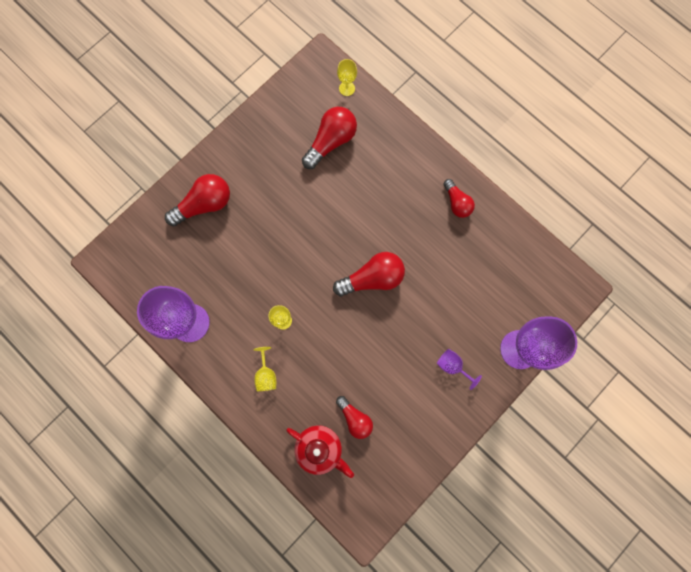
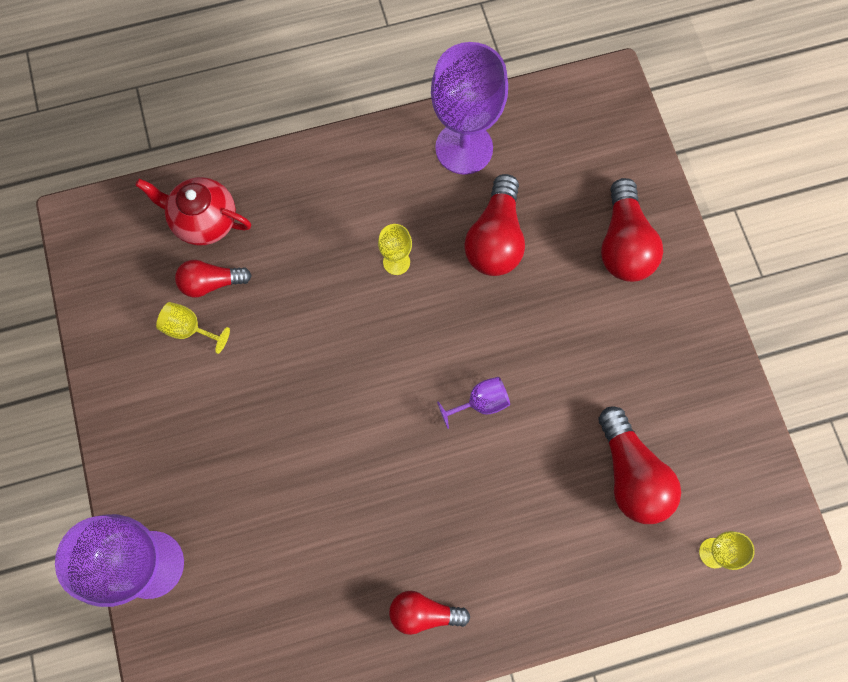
camera: 120 degrees right, 5 degrees down
yellow goblet [253,347,276,391] -> yellow goblet moved to [156,302,230,354]
red teapot [286,425,354,478] -> red teapot turned 45 degrees clockwise [135,177,251,245]
red light bulb [333,252,405,296] -> red light bulb moved to [464,174,525,276]
purple goblet [437,349,482,390] -> purple goblet moved to [437,377,510,429]

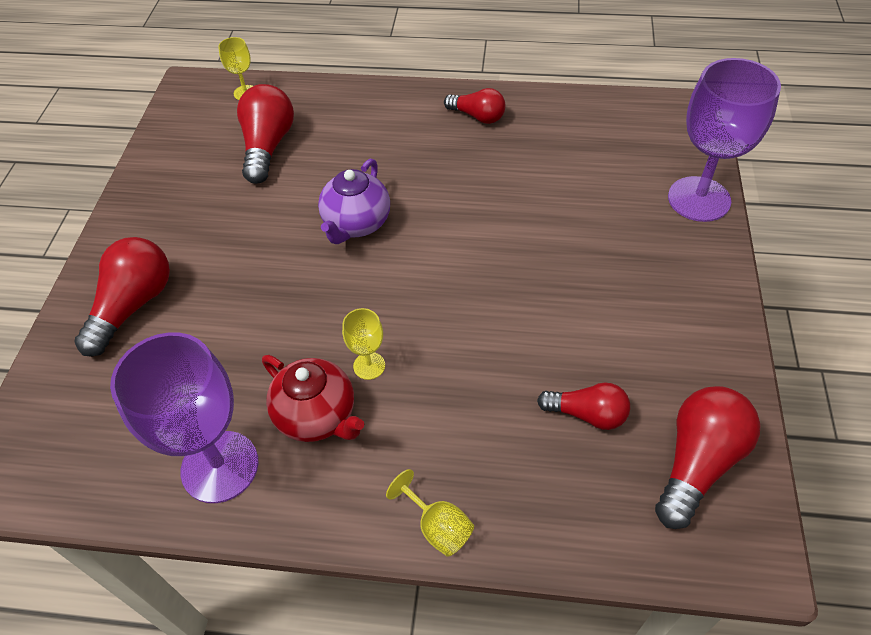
camera: 155 degrees left, 20 degrees down
red teapot [135,177,251,245] -> red teapot moved to [262,355,364,442]
yellow goblet [156,302,230,354] -> yellow goblet moved to [386,469,474,557]
purple goblet [437,377,510,429] -> purple teapot [318,159,390,244]
red light bulb [464,174,525,276] -> red light bulb moved to [655,386,761,529]

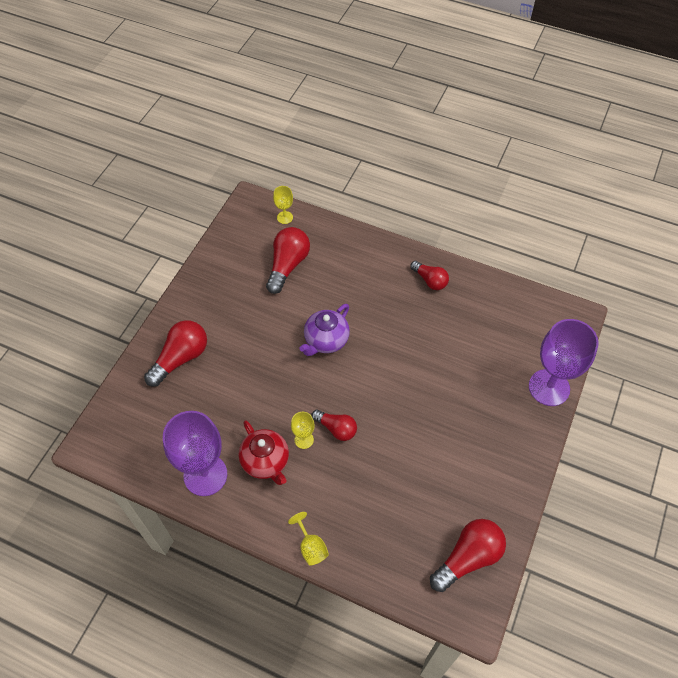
camera: 15 degrees right, 5 degrees up
red light bulb [537,382,630,430] -> red light bulb moved to [311,410,357,441]

